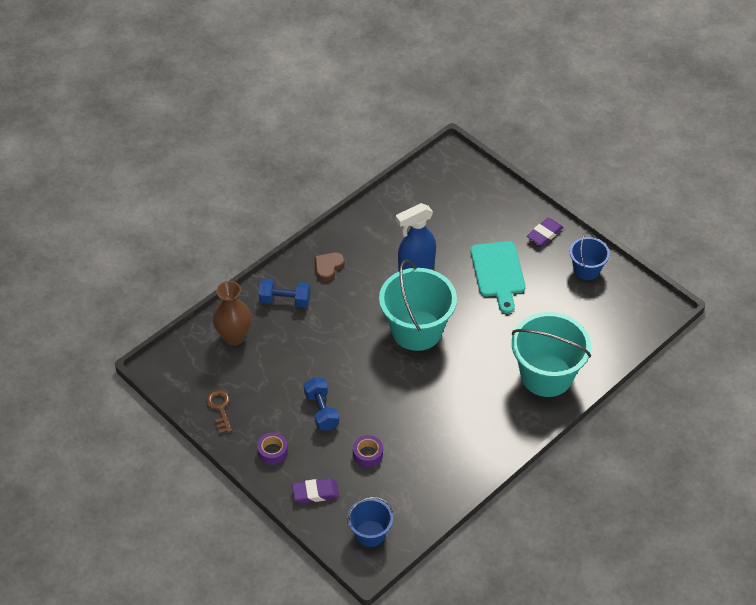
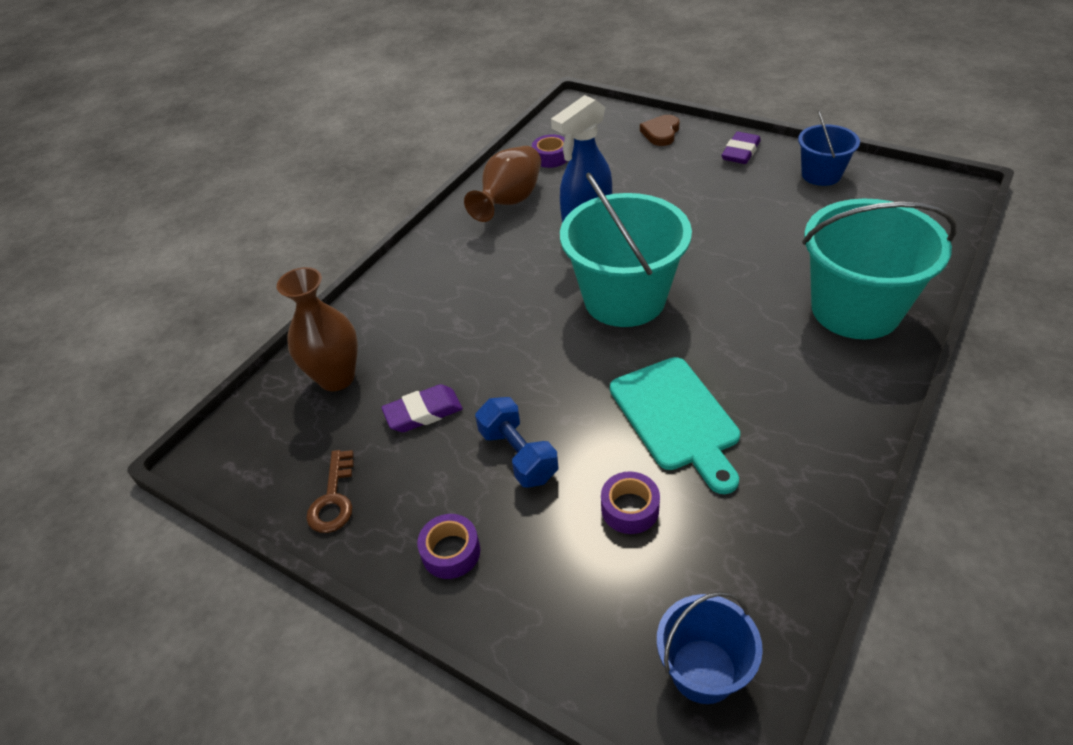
camera: 10 degrees left, 5 degrees down
brown key [206,390,232,434] -> brown key turned 150 degrees counterclockwise [306,450,354,533]
blue dumbbell [259,279,310,308] -> none
purple eraser [292,478,339,503] -> purple eraser moved to [381,384,463,432]
brown heart [315,252,345,281] -> brown heart moved to [640,115,680,146]
turquoise cutting board [470,241,526,314] -> turquoise cutting board moved to [610,357,740,494]
none -> brown vase [464,146,541,222]
none -> purple tape [532,134,567,168]

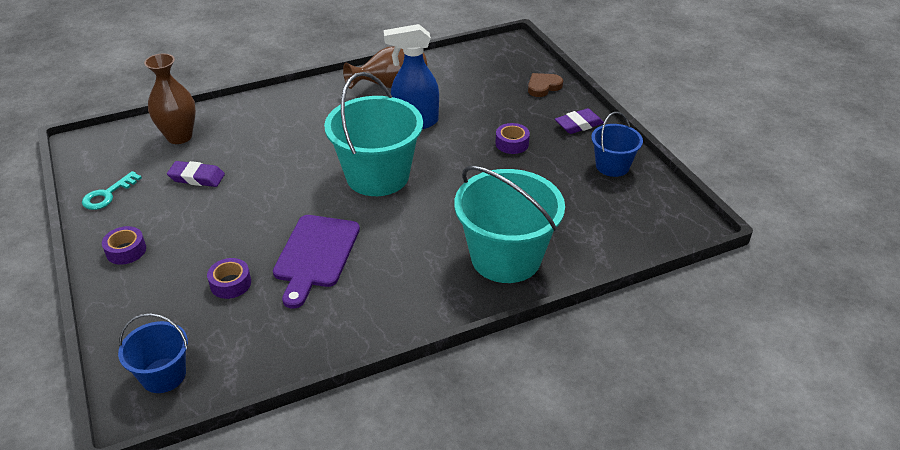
camera: 30 degrees right, 5 degrees down
brown key [306,450,354,533] -> turquoise key [82,171,142,210]
blue dumbbell [475,397,558,488] -> none
purple tape [532,134,567,168] -> purple tape moved to [496,123,530,154]
turquoise cutting board [610,357,740,494] -> purple cutting board [273,215,360,308]

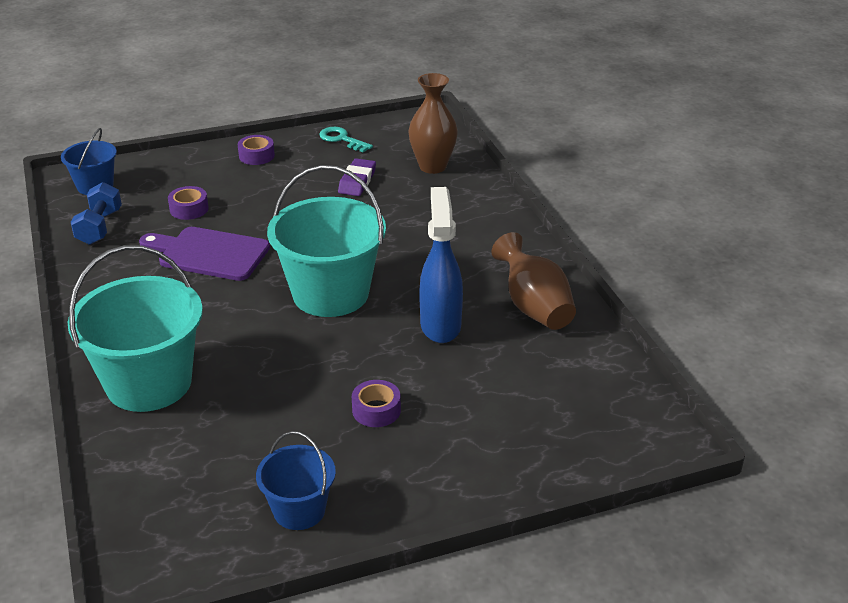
camera: 95 degrees right, 5 degrees down
brown heart [528,73,563,97] -> none
purple eraser [555,108,604,134] -> none
none -> blue dumbbell [71,182,122,245]

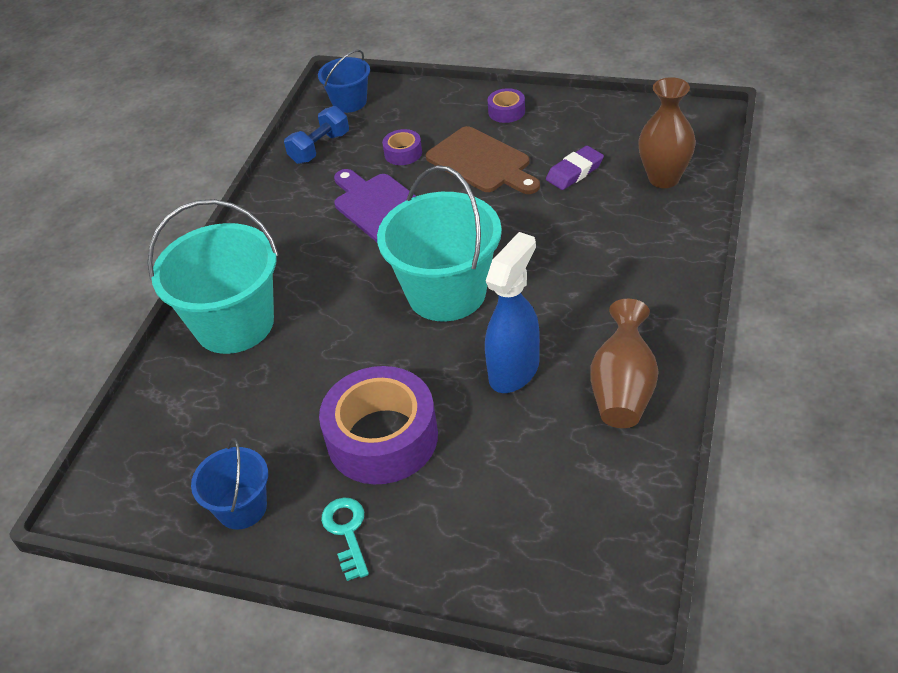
camera: 40 degrees right, 10 degrees up
turquoise key [319,127,373,153] -> turquoise key moved to [321,497,369,581]
purple tape [352,380,401,427] -> purple tape [319,366,438,484], size x2.24
none -> brown cutting board [426,126,540,194]

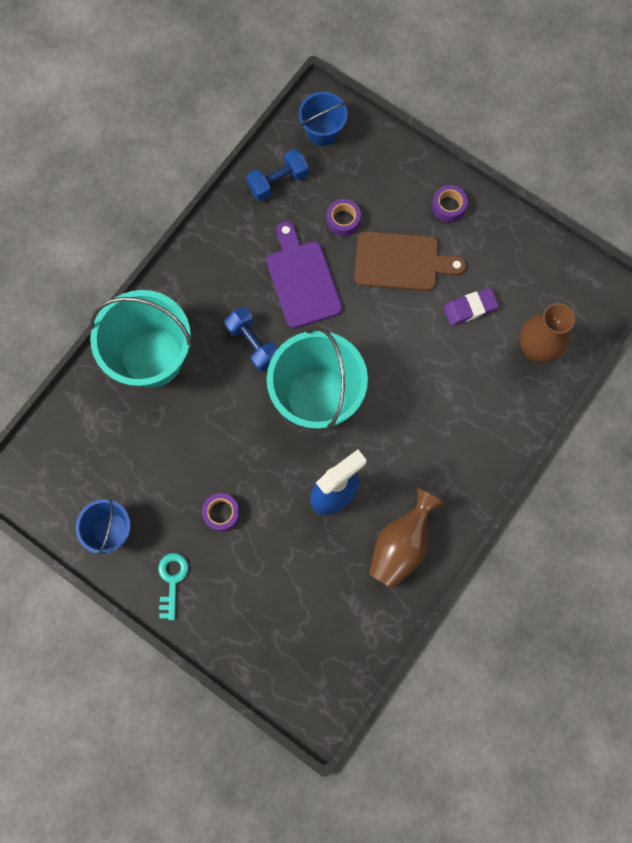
camera: 15 degrees right, 30 degrees up
purple tape [319,366,438,484] -> purple tape [202,493,240,532], size x0.45
brown cutting board [426,126,540,194] -> brown cutting board turned 60 degrees counterclockwise [355,231,467,291]
none -> blue dumbbell [224,307,278,371]

